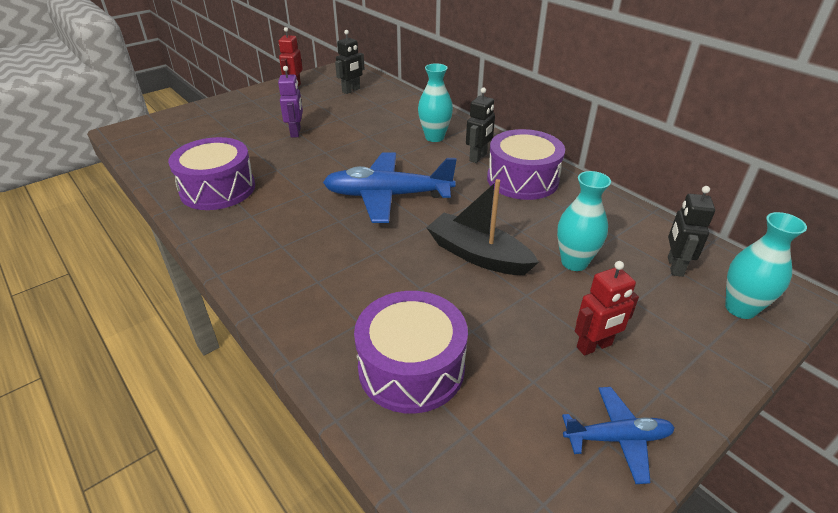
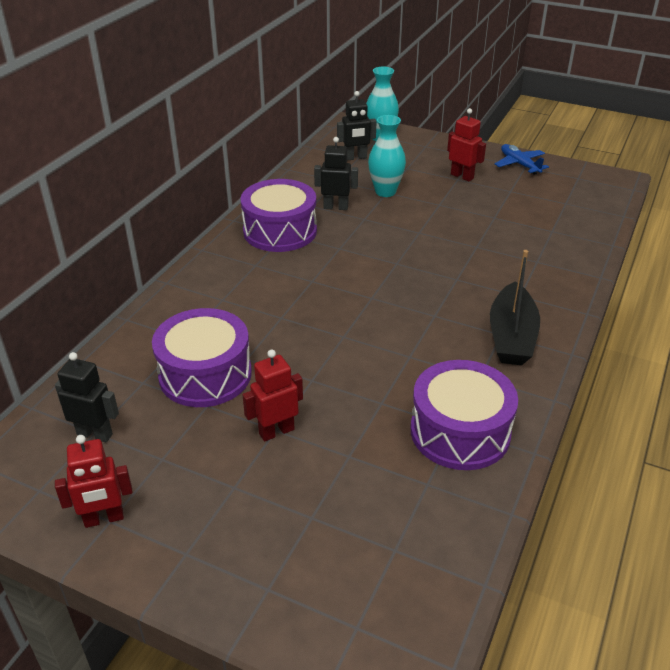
camera: 115 degrees left, 0 degrees up
purple robot [278,66,303,138] -> red robot [243,350,303,442]
blue plane [323,152,457,223] -> none
purple drum [354,291,468,413] -> purple drum moved to [152,308,252,407]
turquoise vase [418,63,453,142] -> none
black boat [426,179,539,275] -> black boat moved to [490,250,540,365]
black robot [466,87,495,163] -> black robot moved to [314,137,358,210]

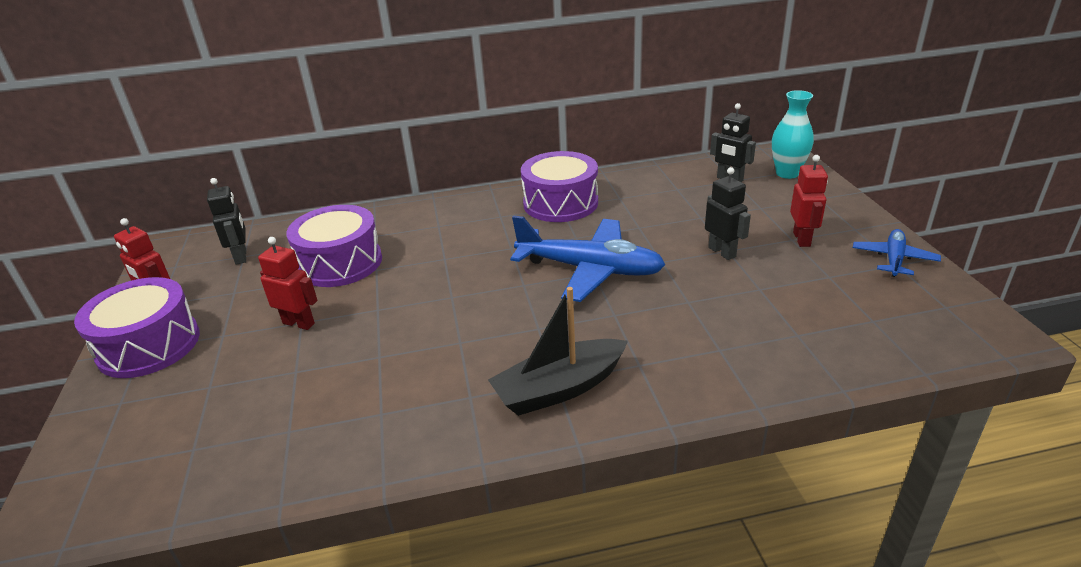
camera: 55 degrees right, 5 degrees down
black robot [314,137,358,210] -> black robot moved to [705,167,751,260]
turquoise vase [368,115,406,197] -> none
purple drum [411,360,518,470] -> purple drum moved to [74,277,200,378]
none -> blue plane [510,215,666,302]

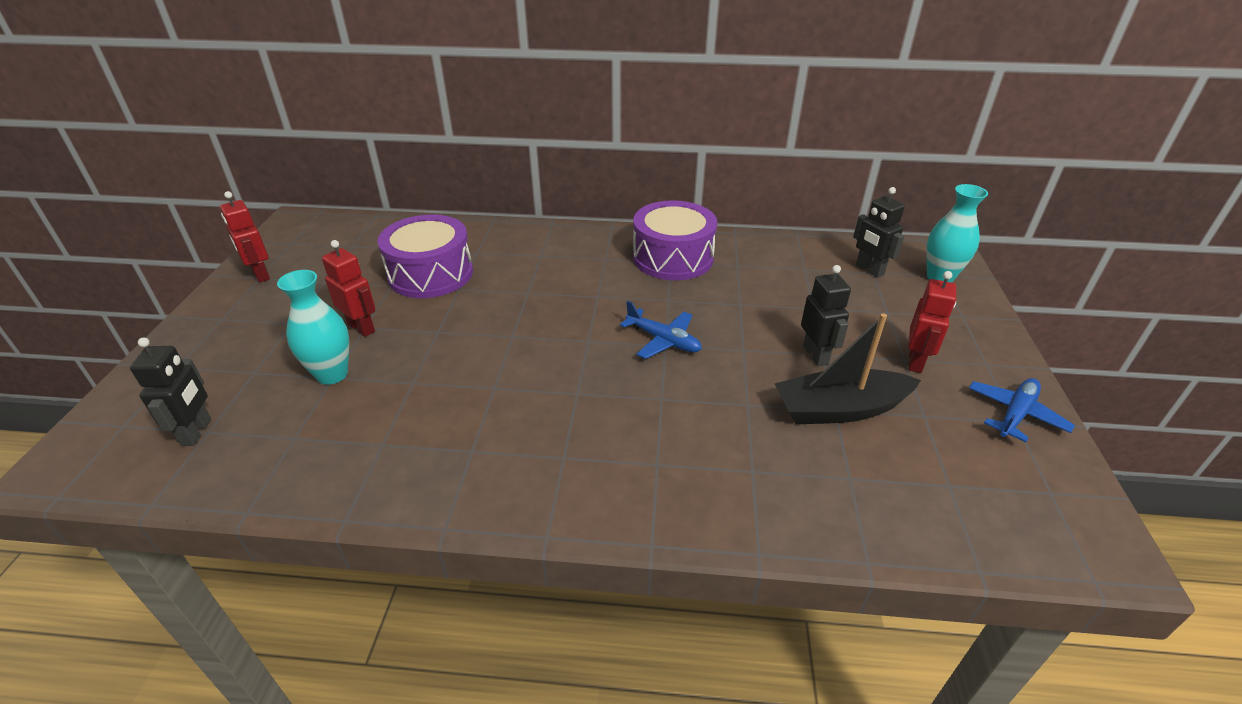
camera: 15 degrees right, 5 degrees up
purple drum [74,277,200,378] -> none
black robot [207,178,246,265] -> black robot moved to [130,338,211,446]
black boat [488,287,628,416] -> black boat moved to [774,313,921,424]
blue plane [510,215,666,302] -> blue plane [620,301,702,359], size x0.53
none -> turquoise vase [277,270,349,385]

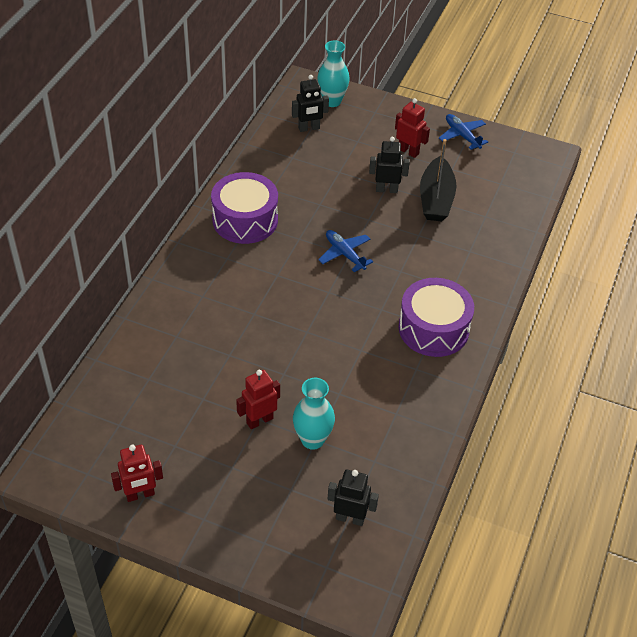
camera: 75 degrees left, 10 degrees up
purple drum [377,215,473,298] -> purple drum moved to [399,278,474,357]
blue plane [620,301,702,359] -> blue plane turned 90 degrees counterclockwise [318,230,373,272]

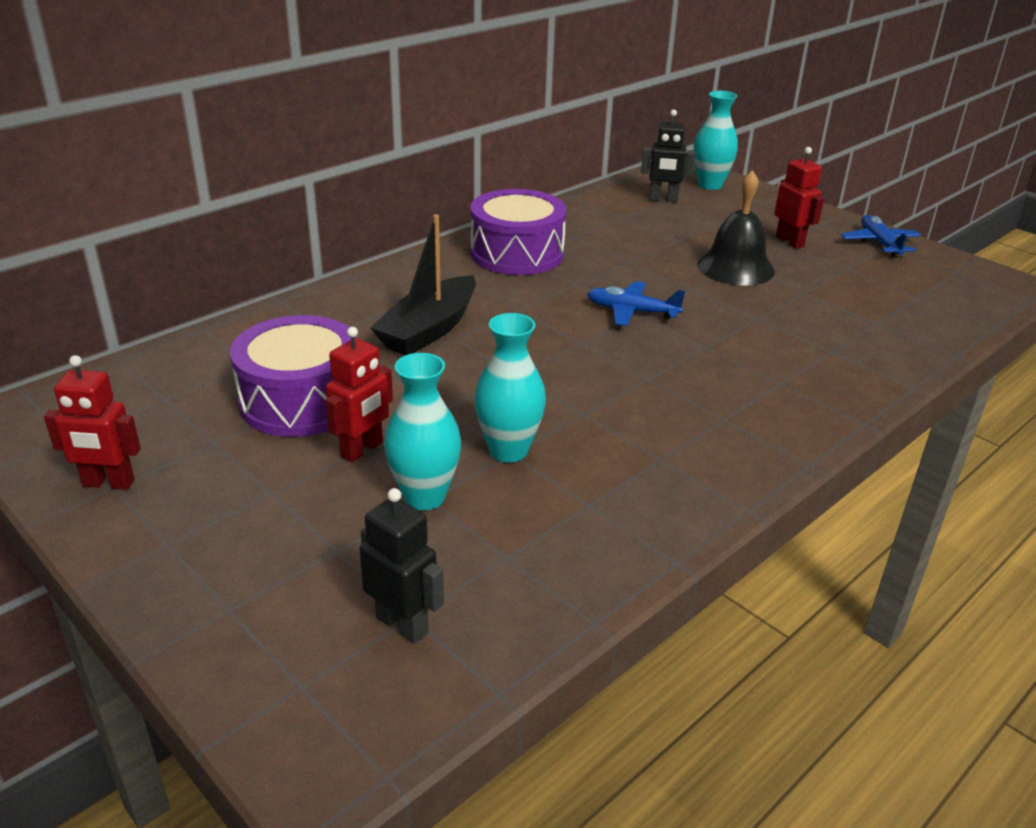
camera: 25 degrees right, 15 degrees down
red robot [236,370,280,429] -> red robot turned 135 degrees clockwise [326,327,393,463]
blue plane [318,230,373,272] -> blue plane turned 60 degrees counterclockwise [587,281,685,326]
black robot [369,137,410,193] -> black bell [697,170,775,286]
purple drum [399,278,474,357] -> purple drum moved to [230,315,358,437]
black boat [420,139,457,221] -> black boat moved to [370,215,476,355]
none -> turquoise vase [474,313,546,463]

